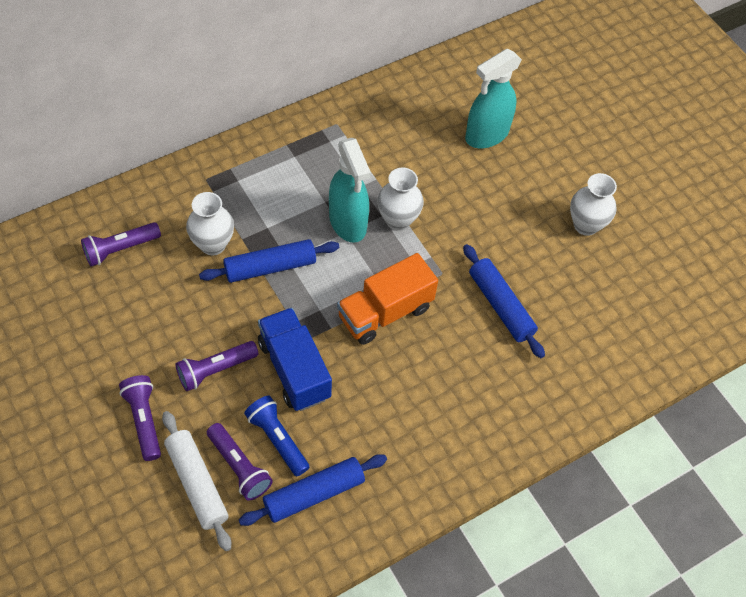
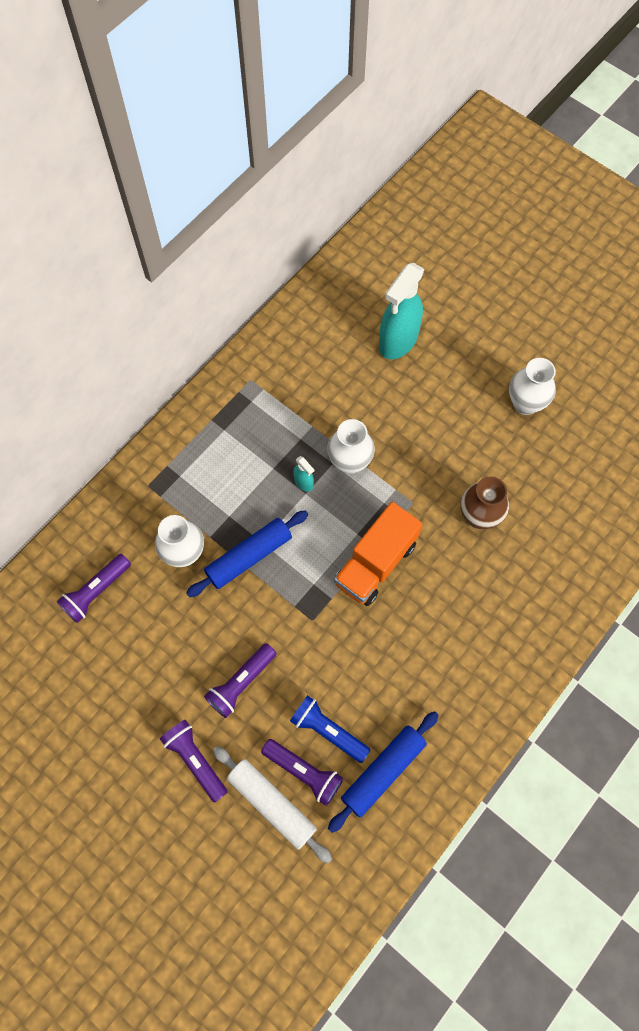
camera: 15 degrees left, 10 degrees up
blue truck [258,308,332,411] -> none
turquoise spray bottle [329,138,371,243] -> turquoise spray bottle [293,456,315,492], size x0.43
blue rolling pin [463,244,545,358] -> brown vase [461,476,509,529]

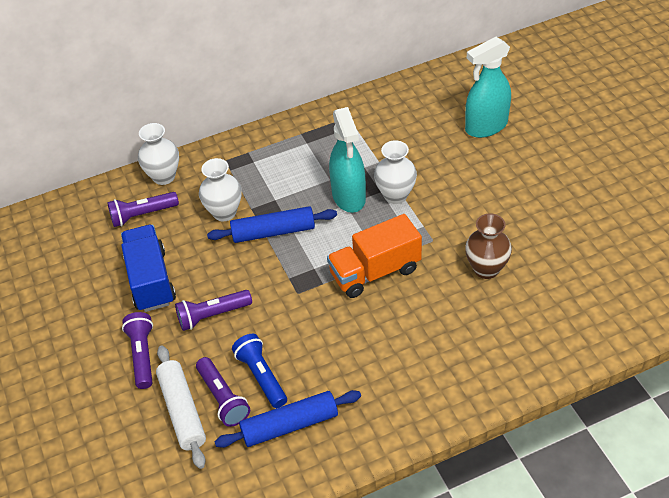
camera: 30 degrees right, 20 degrees down
turquoise spray bottle [293,456,315,492] -> turquoise spray bottle [329,107,366,213], size x2.31
white vase [509,358,556,415] -> white vase moved to [138,123,179,185]
none -> blue truck [121,225,176,312]

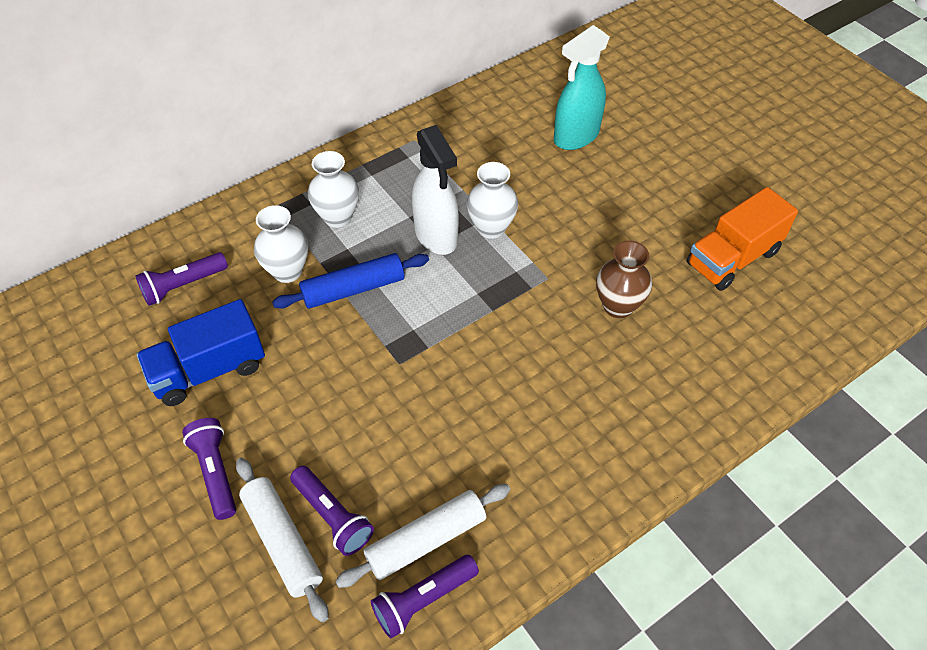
camera: 15 degrees left, 5 degrees up
blue truck [121,225,176,312] -> blue truck turned 90 degrees counterclockwise [137,299,265,406]
white vase [138,123,179,185] -> white vase moved to [308,151,359,228]
purple flashlight [175,290,252,331] -> purple flashlight moved to [371,555,479,639]
blue rolling pin [214,390,361,448] -> white rolling pin [335,484,510,588]
blue flashlight [232,334,287,408] -> none
orange truck [327,214,422,298] -> orange truck moved to [687,187,798,291]
turquoise spray bottle [329,107,366,213] -> white spray bottle [412,125,459,255]

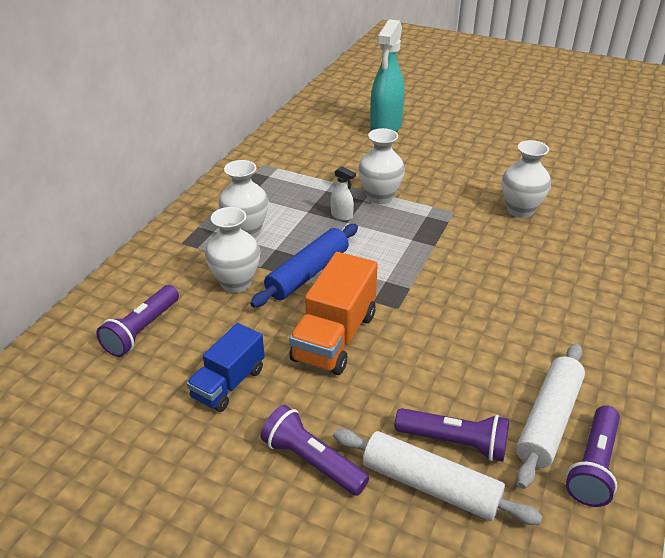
camera: 30 degrees left, 15 degrees down
blue truck [137,299,265,406] -> blue truck [187,323,265,412], size x0.66
white spray bottle [412,125,459,255] -> white spray bottle [331,166,356,221], size x0.43
brown vase [596,241,652,318] -> white vase [502,140,551,218]
orange truck [687,187,798,291] -> orange truck moved to [289,252,378,375]

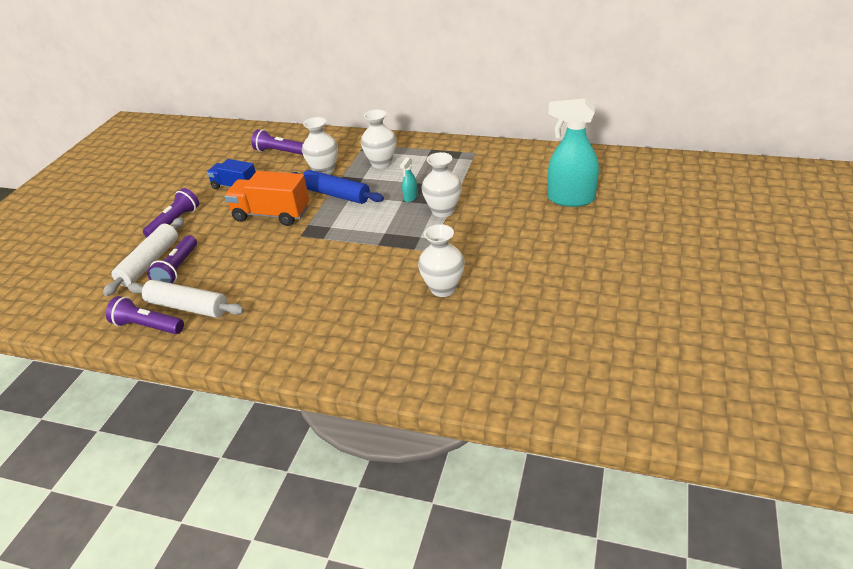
camera: 85 degrees right, 0 degrees up
white spray bottle [331,166,356,221] -> turquoise spray bottle [400,157,418,202]

